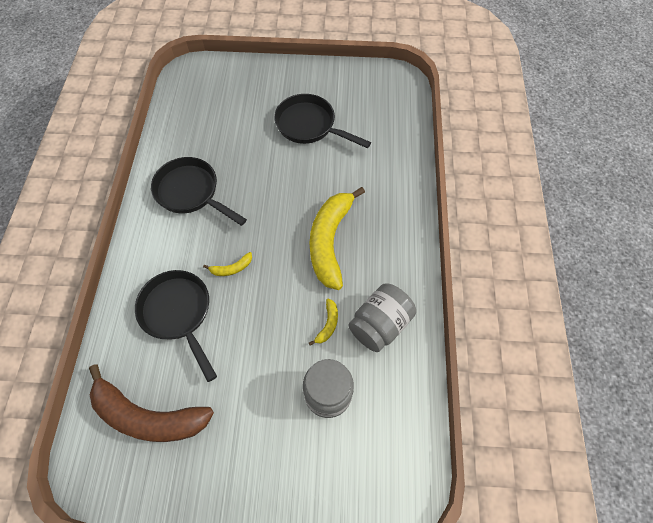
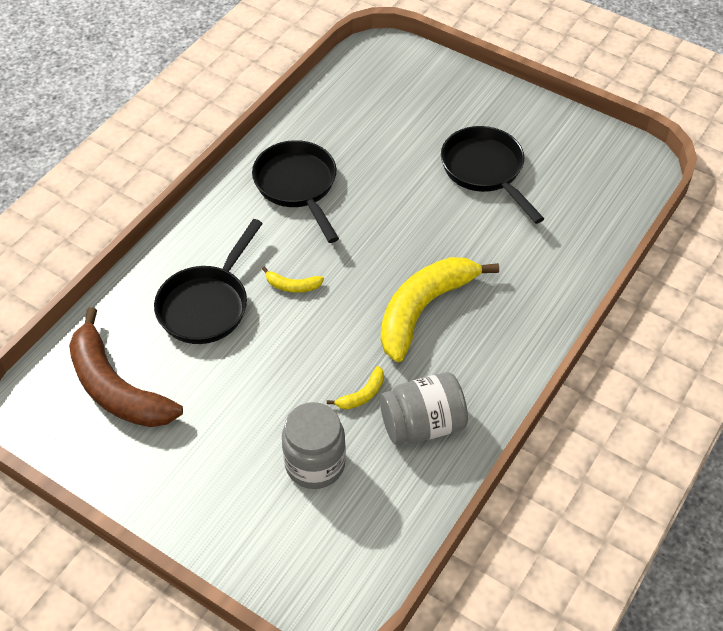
camera: 30 degrees right, 10 degrees down
black pan [135,270,217,382] -> black pan turned 150 degrees counterclockwise [154,219,263,344]

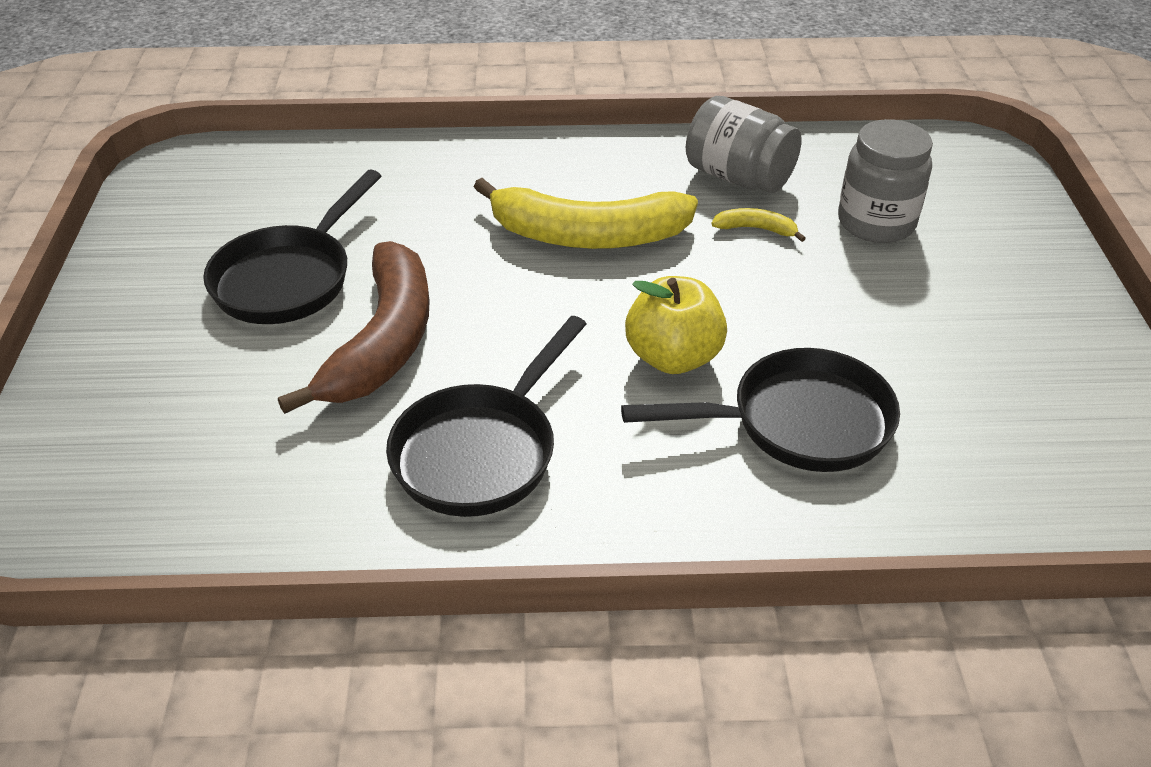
camera: 125 degrees left, 10 degrees down
brown banana [69,307,183,427] -> brown banana moved to [278,241,430,414]
yellow banana [262,267,324,293] -> yellow apple [625,276,727,374]

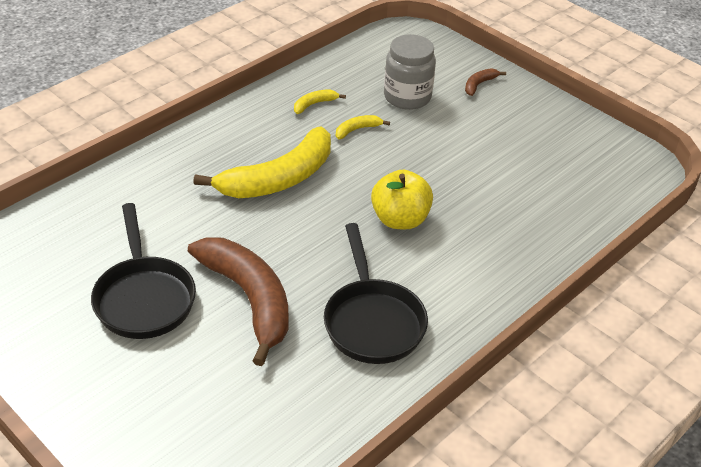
camera: 45 degrees left, 0 degrees up
black pan [621,348,900,472] -> none
grey jar [686,96,802,193] -> yellow banana [294,89,346,114]
none -> brown banana [465,68,506,96]

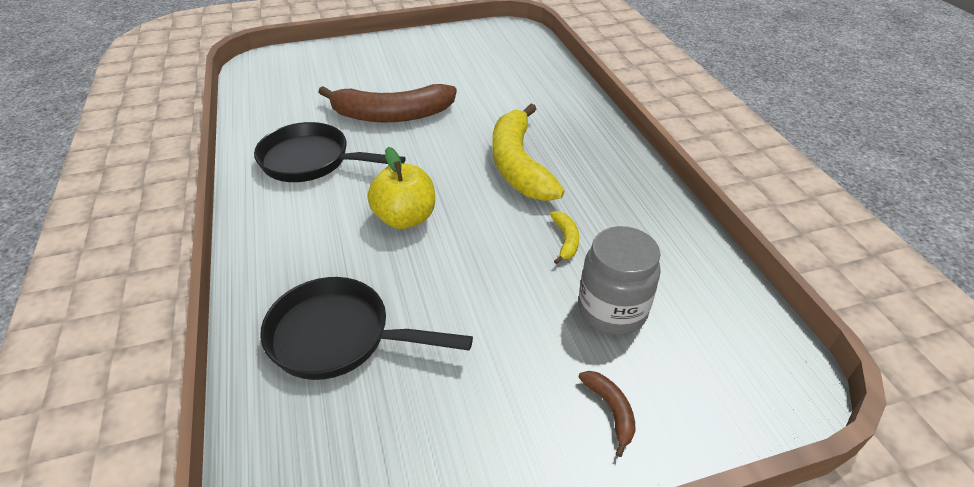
camera: 120 degrees right, 0 degrees up
black pan [91,203,196,339] -> black pan moved to [260,277,473,380]
yellow banana [294,89,346,114] -> none

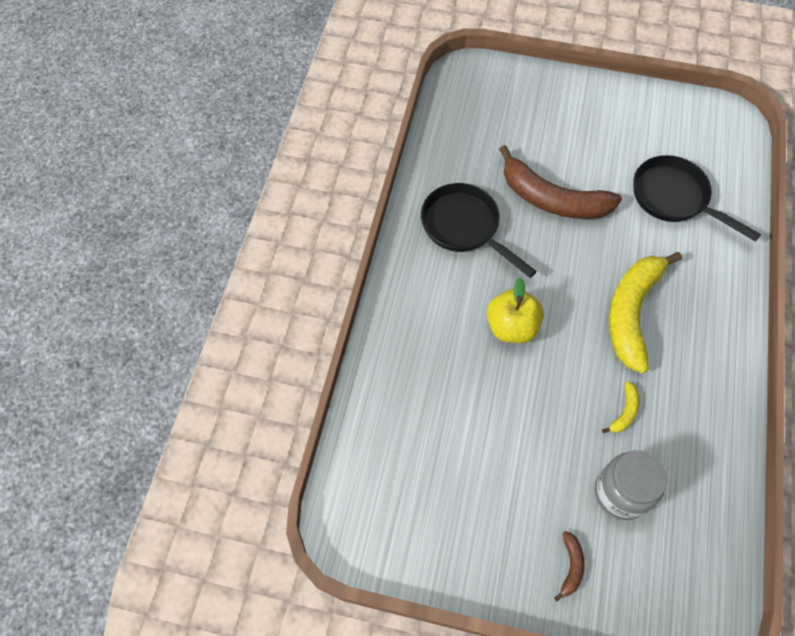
camera: 30 degrees right, 20 degrees up
black pan [260,277,473,380] -> black pan moved to [633,155,761,242]

